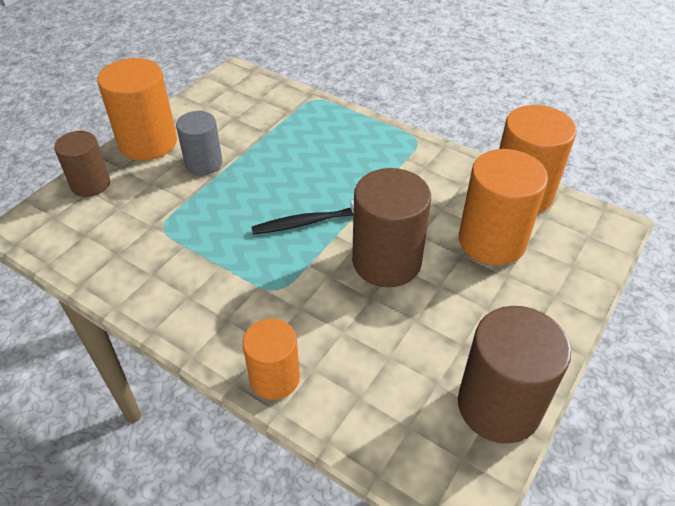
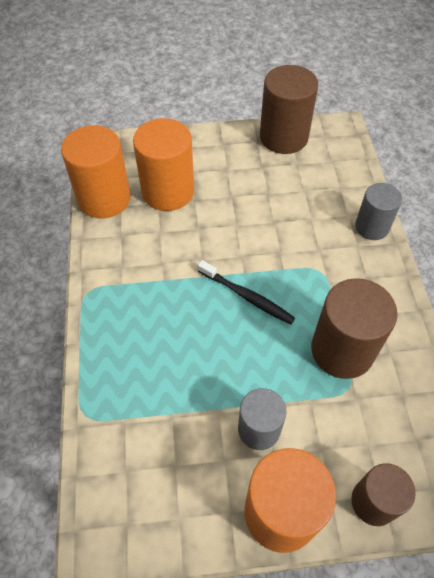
camera: 130 degrees left, 10 degrees up
orange cylinder [243,318,300,400] -> grey cylinder [355,183,402,240]
brown cylinder [352,168,431,287] -> brown cylinder moved to [311,278,398,379]

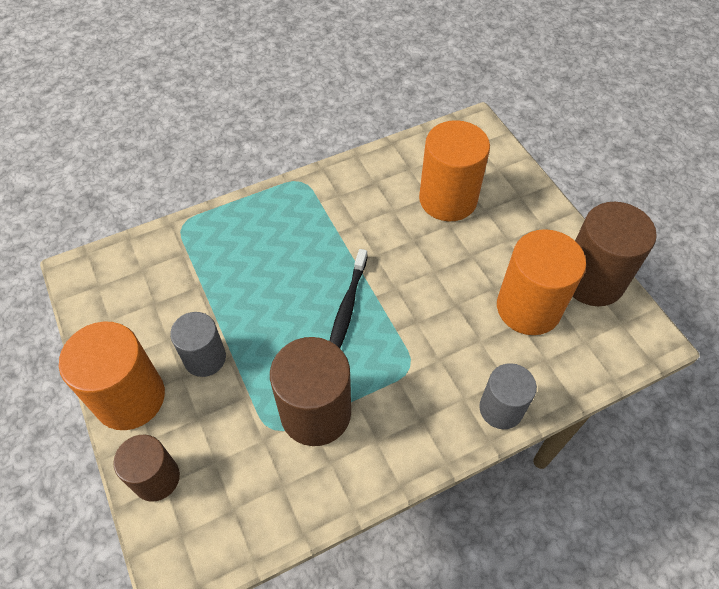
camera: 70 degrees right, 0 degrees up
orange cylinder [61,125,131,218] -> orange cylinder moved to [497,229,586,335]

